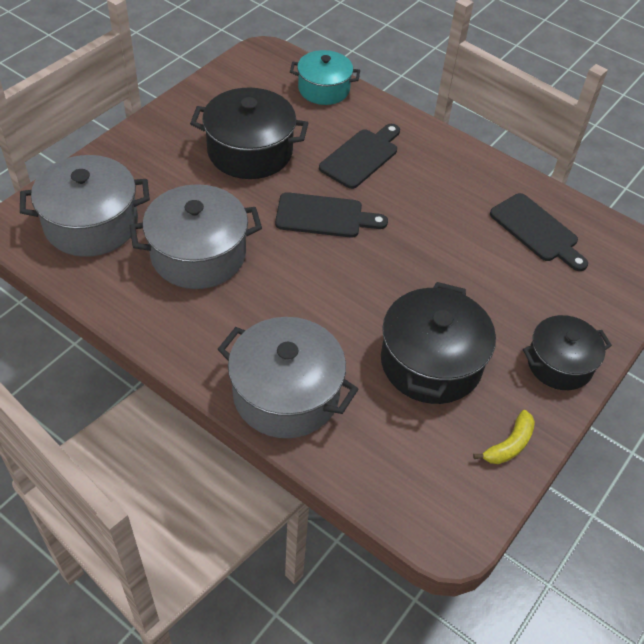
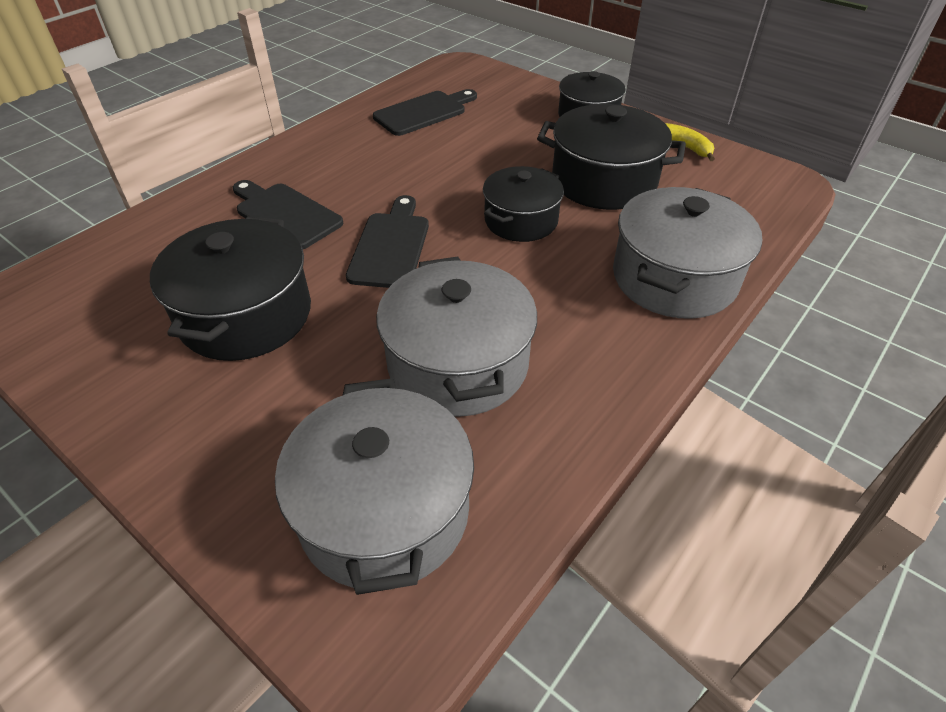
camera: 85 degrees left, 5 degrees down
turquoise pot [290,50,360,105] -> none
none -> black pot [483,166,564,242]

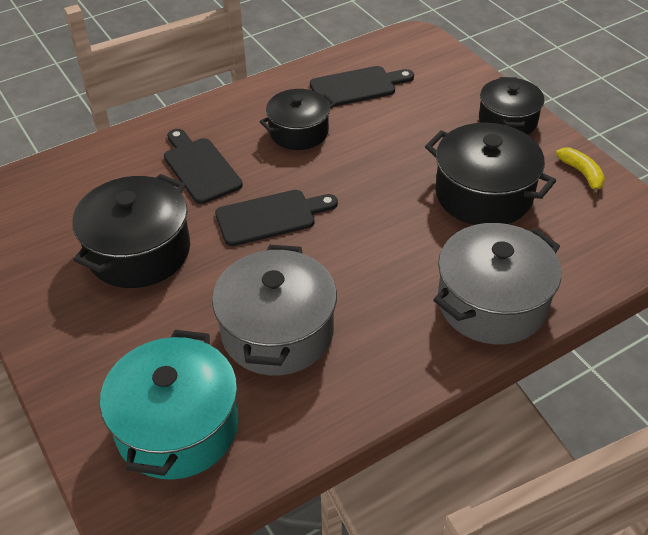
camera: 20 degrees right, 0 degrees up
grey pot [275,378,474,595] -> turquoise pot [100,330,239,480]
black cutting board [346,195,429,288] -> black cutting board turned 45 degrees clockwise [215,190,338,246]
black pot [483,166,564,242] -> black pot moved to [260,89,336,150]

